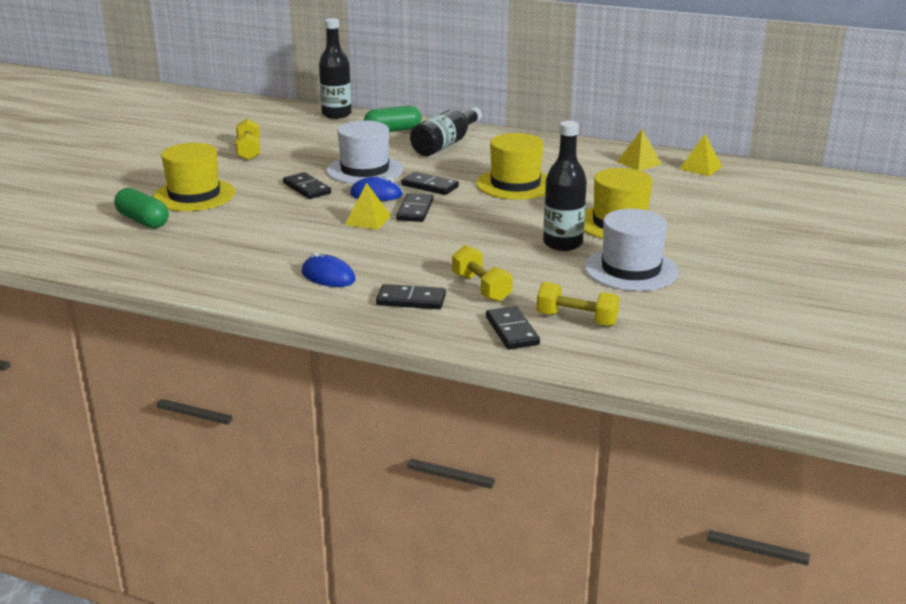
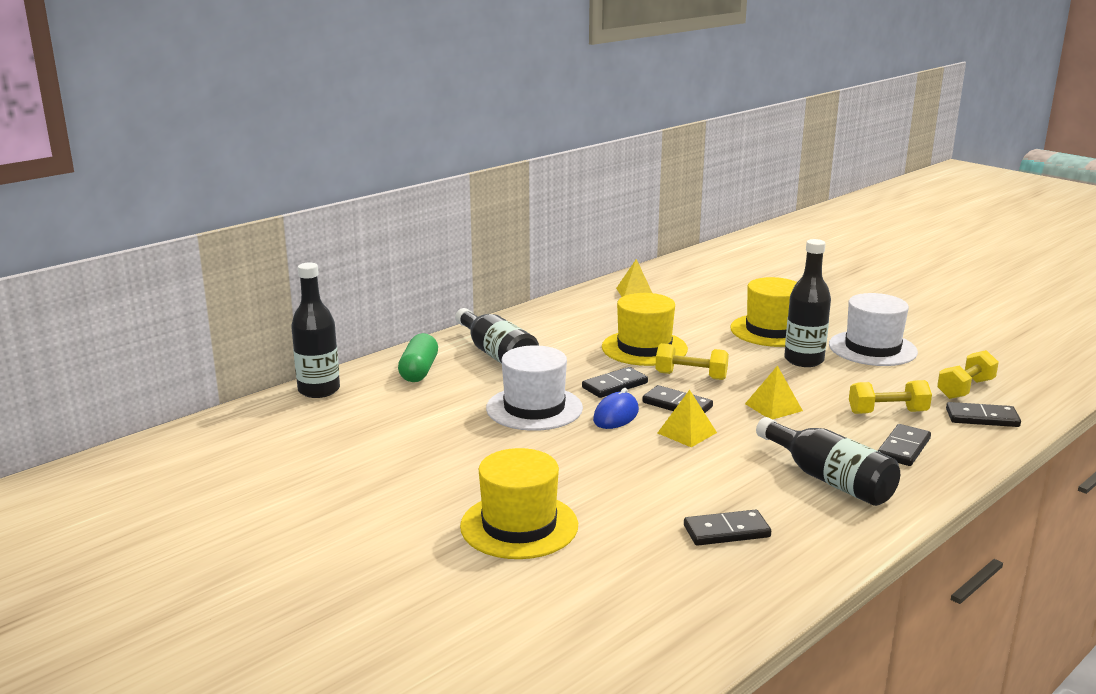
camera: 65 degrees left, 5 degrees down
green capsule [114,188,169,228] -> none
yellow dumbbell [235,119,260,160] -> yellow dumbbell moved to [655,343,729,380]
black domino [283,172,331,199] -> black domino moved to [684,509,771,546]
blue mouse [302,252,356,287] -> black bottle [756,417,900,506]
yellow pyramid [680,134,722,176] -> yellow pyramid moved to [745,365,803,419]

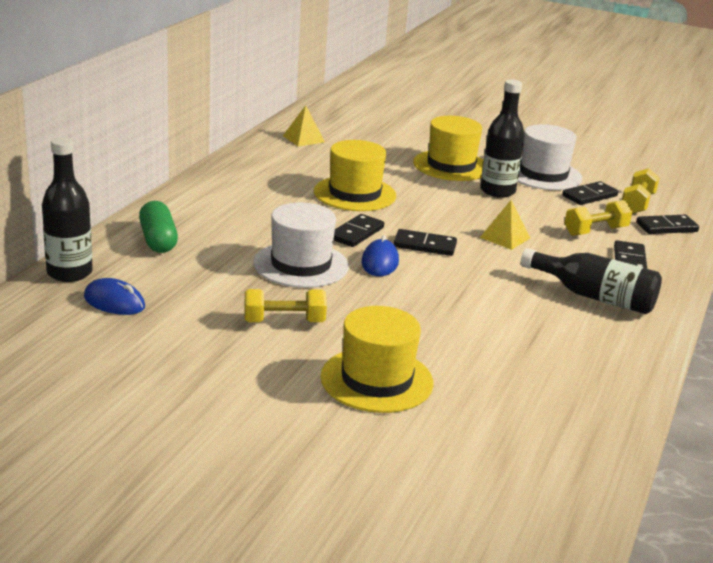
camera: 25 degrees left, 5 degrees up
black bottle [455,308,539,364] -> none
yellow dumbbell [655,343,729,380] -> yellow dumbbell moved to [244,289,327,322]
yellow pyramid [658,390,717,447] -> none
black domino [684,509,771,546] -> black domino moved to [562,181,618,205]
none -> blue mouse [84,278,145,315]

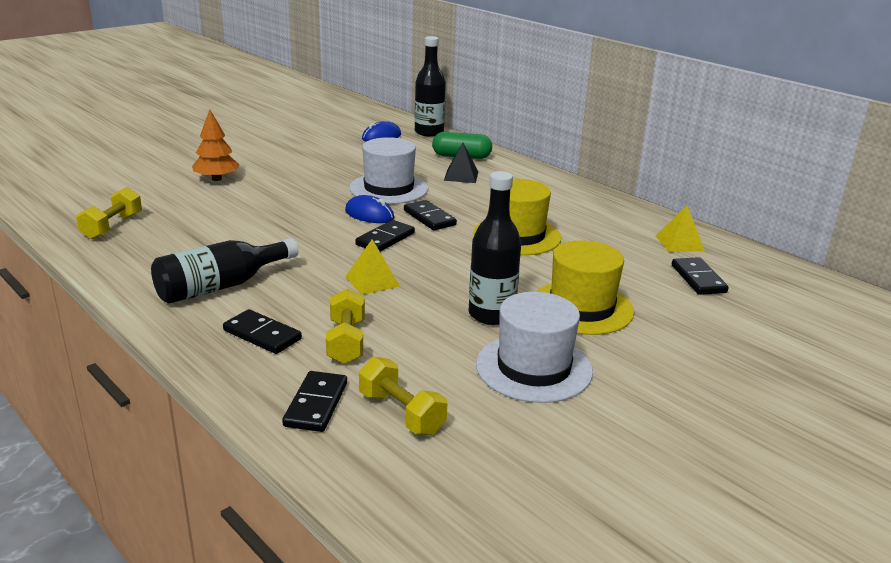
camera: 115 degrees right, 0 degrees up
yellow dumbbell [244,289,327,322] -> yellow dumbbell moved to [76,187,142,240]
yellow hat [320,306,434,413] -> orange tree [192,109,239,181]
black domino [562,181,618,205] -> black domino moved to [672,257,729,295]
none -> black pyramid [444,143,478,183]

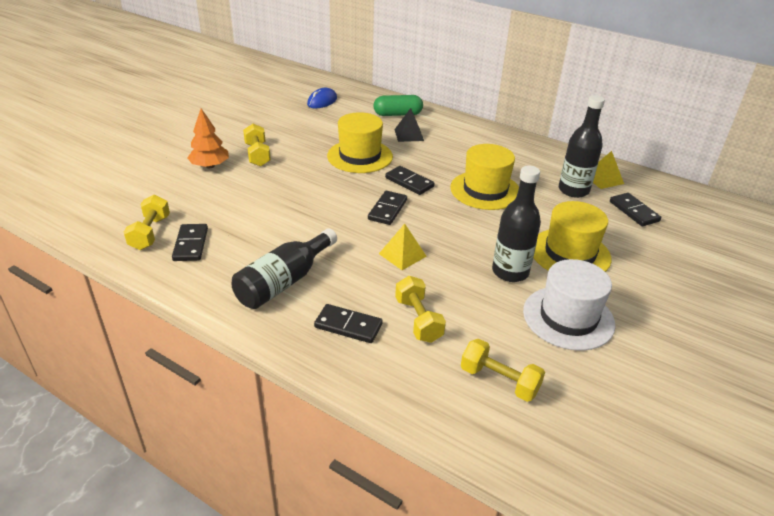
camera: 15 degrees left, 10 degrees up
black domino [282,371,347,432] -> black domino moved to [172,224,208,261]
blue mouse [345,195,394,223] -> none
white hat [350,137,428,204] -> yellow hat [327,112,393,173]
black bottle [415,36,446,136] -> black bottle moved to [559,95,605,198]
none -> yellow dumbbell [243,124,271,167]

